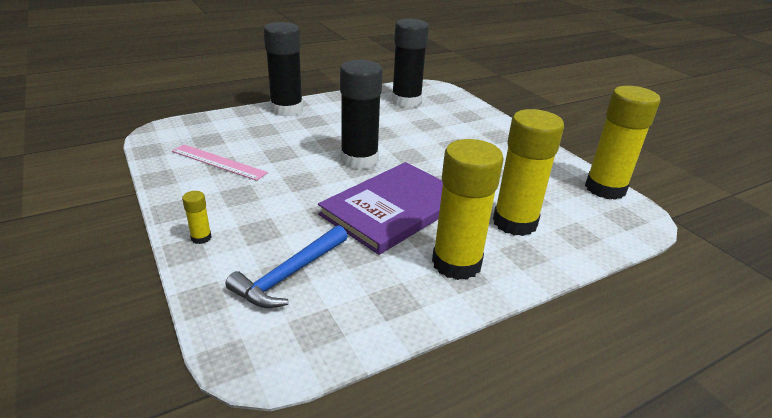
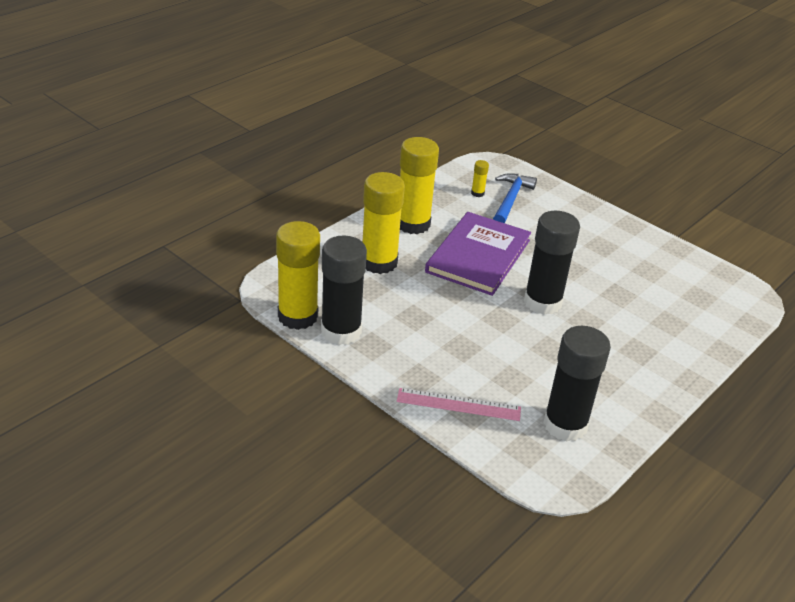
camera: 160 degrees right, 5 degrees up
pink ruler [172,145,268,181] -> pink ruler moved to [397,388,521,421]
yellow glue stick [182,191,212,244] -> yellow glue stick moved to [471,160,489,197]
black glue stick [264,22,303,116] -> black glue stick moved to [321,236,367,345]

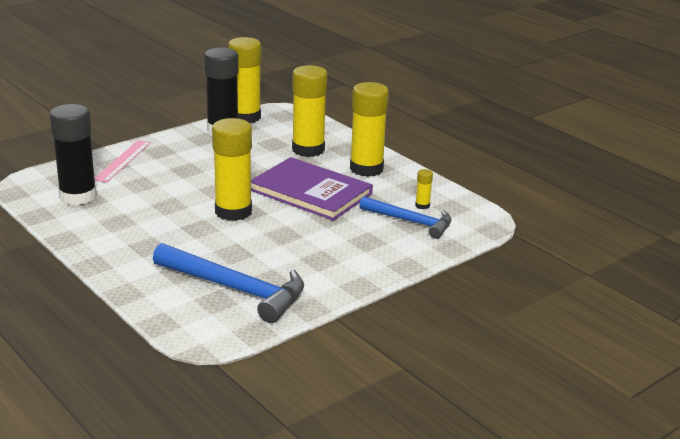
camera: 100 degrees right, 10 degrees down
black glue stick [524,211,580,315] -> yellow glue stick [212,118,252,221]
none -> blue hammer [153,243,304,323]

